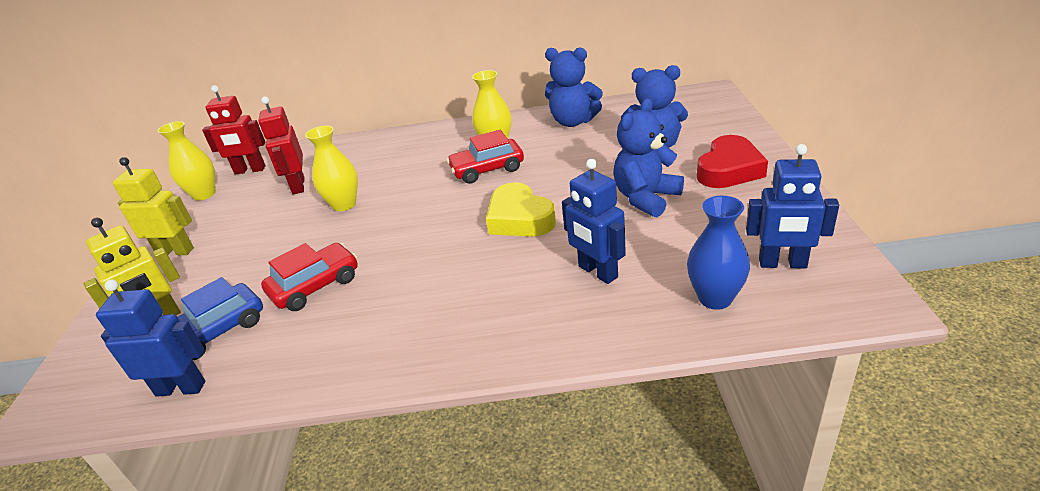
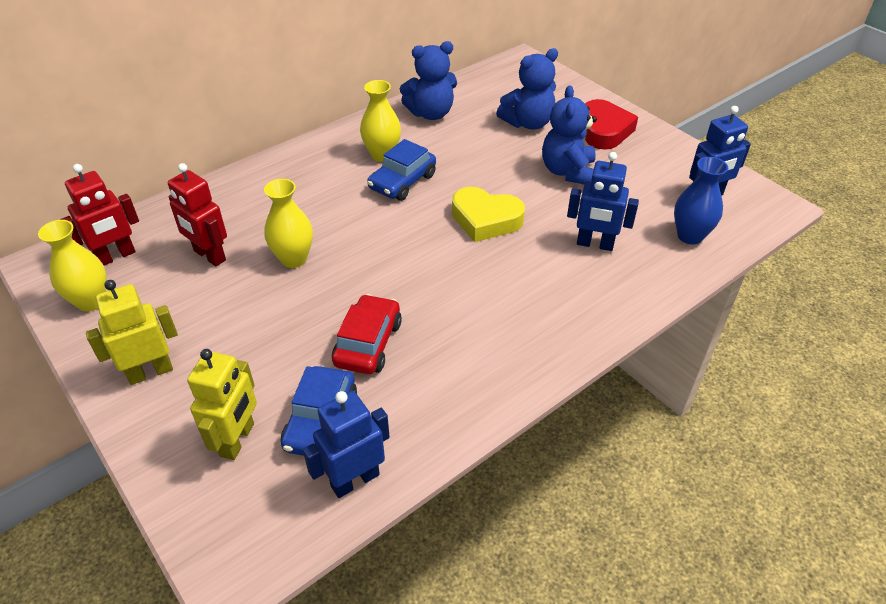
camera: 40 degrees left, 10 degrees up
red car [447,130,524,184] -> blue car [367,139,436,201]

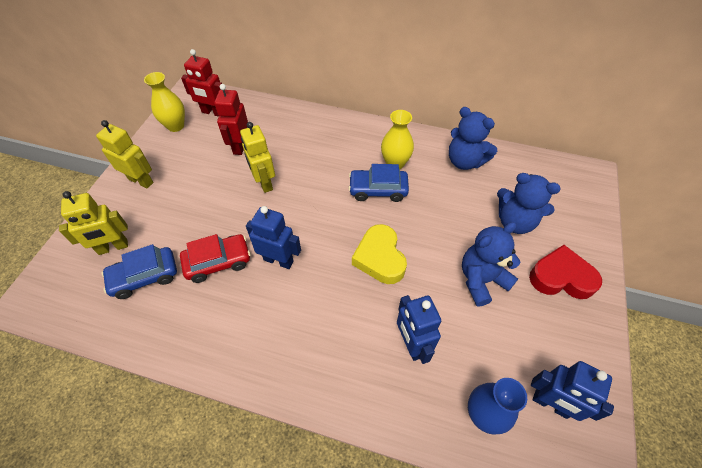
camera: 55 degrees right, 10 degrees up
yellow vase [264,179,313,268] -> yellow robot [240,122,275,193]
blue robot [303,391,390,498] -> blue robot moved to [246,206,301,269]
red heart [585,99,638,150] -> red heart turned 135 degrees counterclockwise [529,245,602,299]

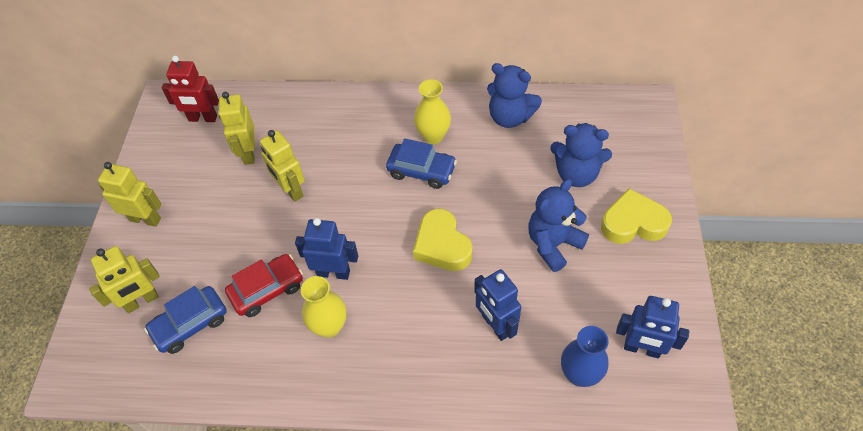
camera: 10 degrees left, 0 degrees up
yellow vase [144,72,185,132] -> yellow vase moved to [301,276,347,338]
red robot [214,84,248,155] -> yellow robot [219,92,255,165]
blue car [348,164,409,202] -> blue car turned 150 degrees counterclockwise [386,138,457,189]
red heart [529,245,602,299] -> yellow heart [601,188,672,244]

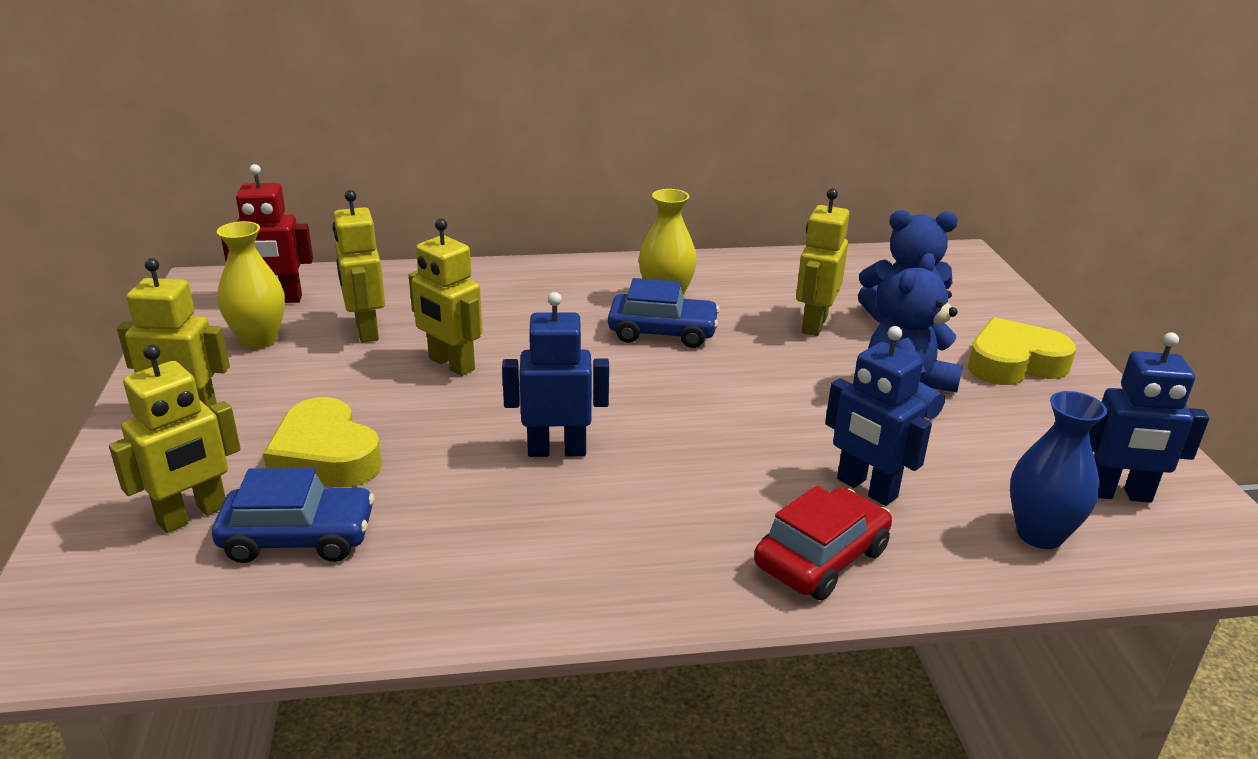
camera: 15 degrees left, 25 degrees down
blue car [144,286,227,354] -> blue car turned 135 degrees counterclockwise [212,468,375,563]
red car [225,254,303,317] -> red car moved to [754,486,892,600]
yellow vase [301,276,347,338] -> yellow vase moved to [217,221,285,349]
yellow heart [413,209,473,271] -> yellow heart moved to [263,397,382,488]
blue teddy bear [487,63,542,128] -> none
none -> yellow robot [796,188,849,336]

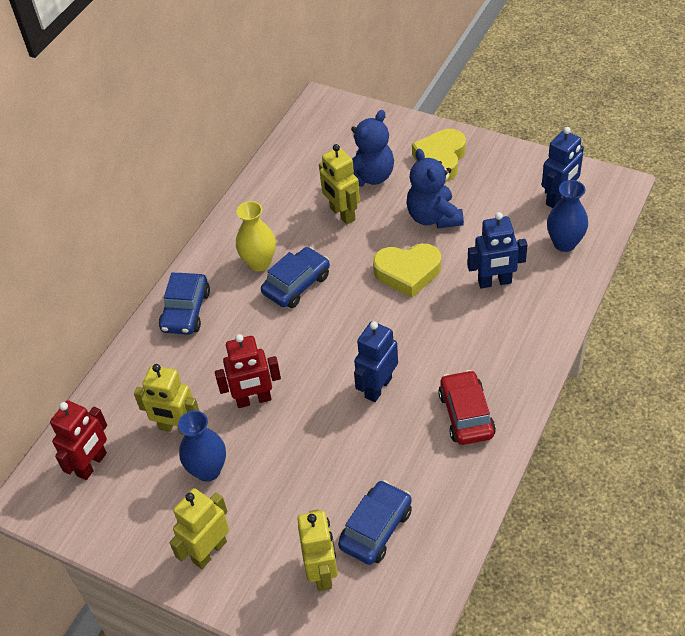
camera: 50 degrees left, 20 degrees up
yellow vase [217,221,285,349] -> none
yellow heart [263,397,382,488] -> yellow heart moved to [373,243,441,298]
yellow robot [409,219,483,376] -> red robot [215,334,281,408]
red car [754,486,892,600] -> red car moved to [438,370,496,445]
none -> blue car [159,272,210,335]
none -> blue vase [178,410,226,482]

